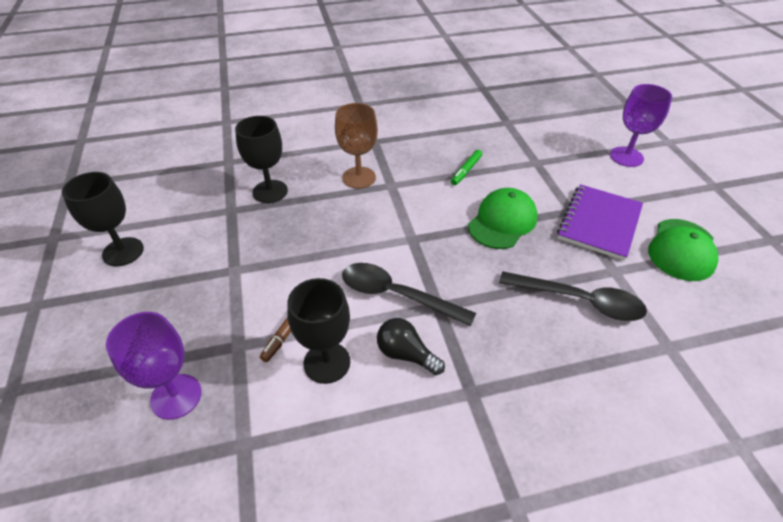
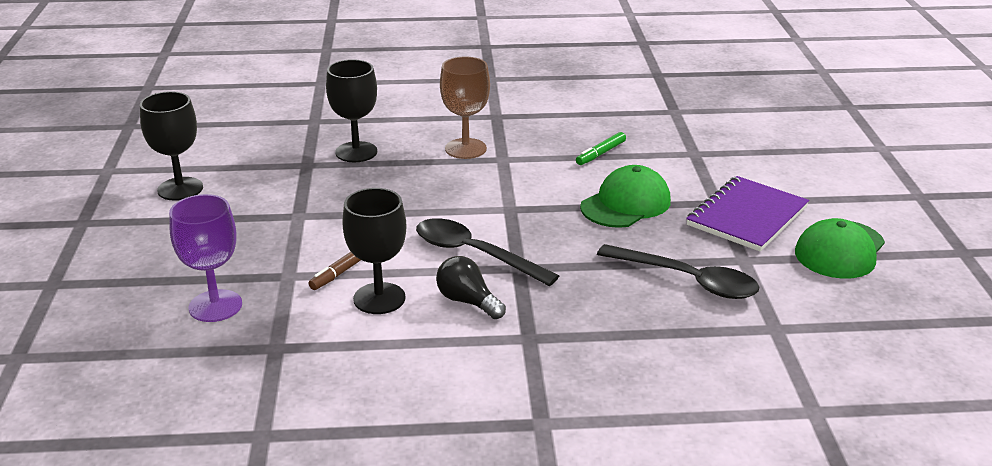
camera: 10 degrees right, 15 degrees down
purple goblet [610,84,672,167] -> none

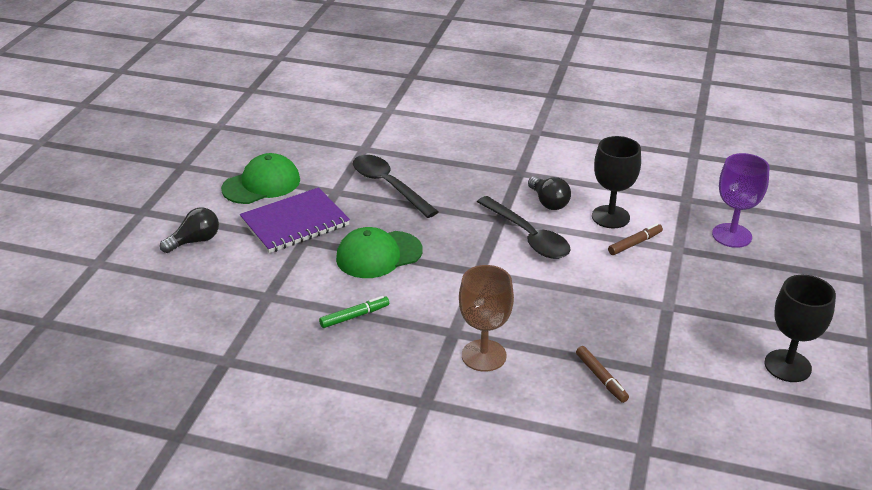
camera: 160 degrees left, 5 degrees up
black goblet [326,59,377,162] -> brown marker [576,346,629,403]
none -> black light bulb [160,207,219,253]

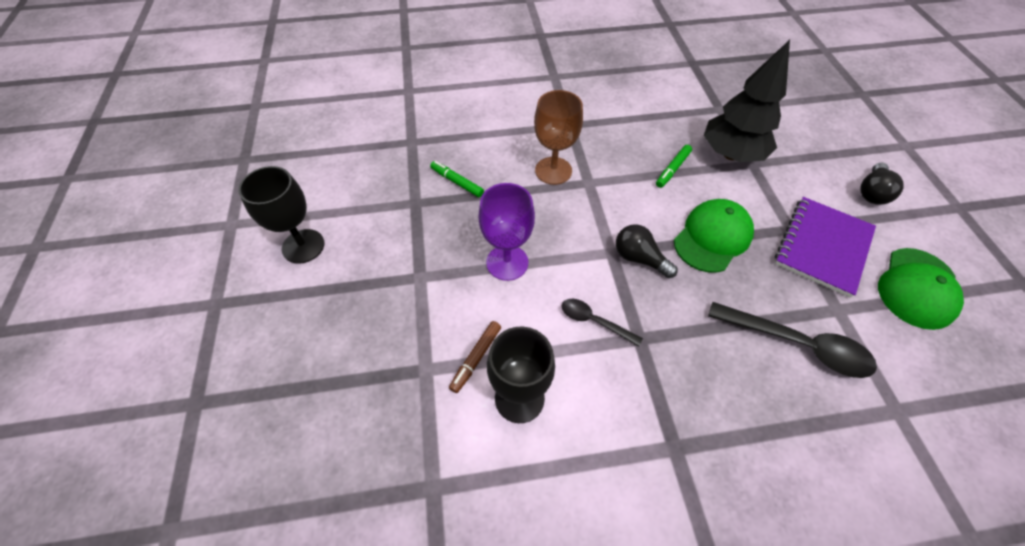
camera: 155 degrees right, 20 degrees up
black spoon [477,196,571,259] -> black spoon [562,299,643,347], size x0.56
black light bulb [528,176,571,210] -> black light bulb moved to [616,224,677,278]
brown marker [576,346,629,403] -> green marker [430,161,484,197]
purple goblet [712,153,770,248] -> purple goblet moved to [478,183,535,281]
none -> black tree [704,40,790,162]

